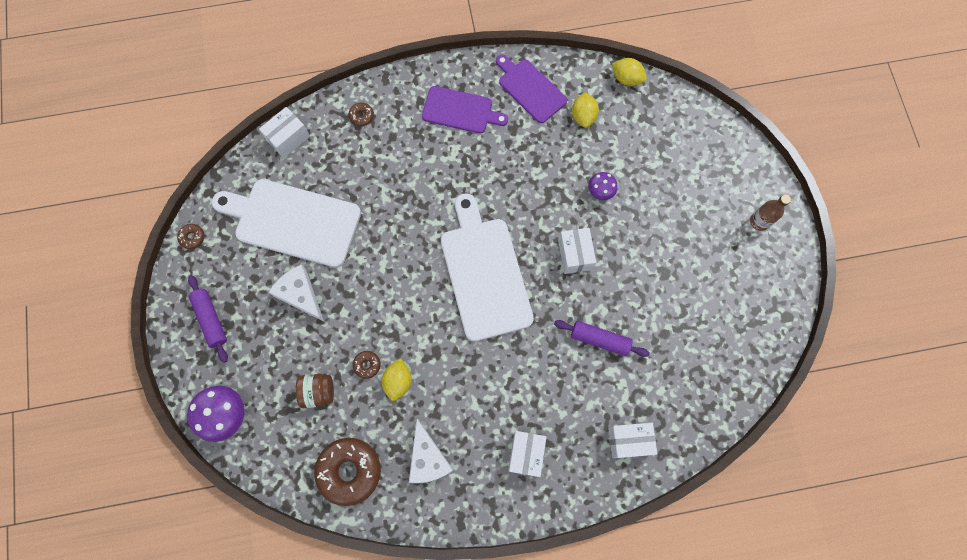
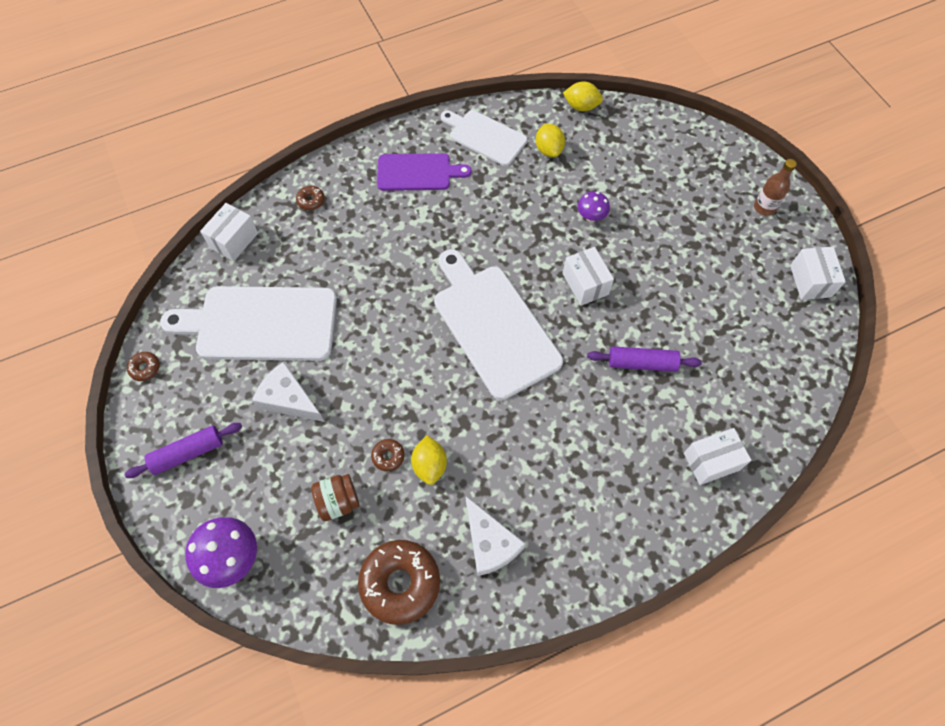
camera: 15 degrees left, 10 degrees down
purple rolling pin [188,275,228,363] -> purple rolling pin turned 75 degrees counterclockwise [124,423,242,478]
purple cutting board [496,55,567,123] -> white cutting board [441,110,528,166]
white box [508,431,546,477] -> white box moved to [790,246,846,300]

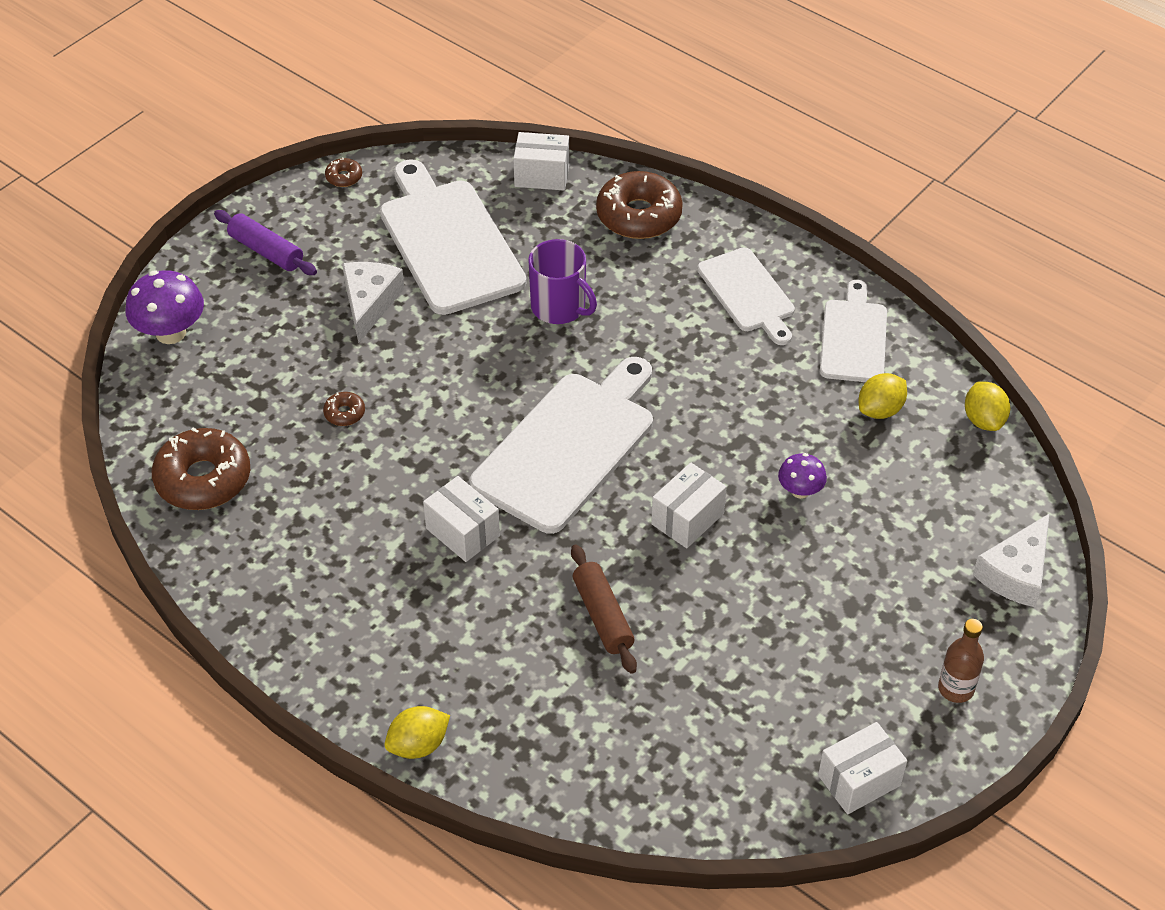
camera: 65 degrees right, 15 degrees down
brown donut [296,186,325,210] -> brown donut [596,171,683,239], size x2.27
brown jar [311,474,359,521] -> none
purple cutting board [377,153,471,191] -> white cutting board [697,248,795,345]
yellow lemon [411,435,447,485] -> yellow lemon moved to [385,706,450,759]
white cheese [466,496,526,576] -> white cheese moved to [973,513,1050,607]
purple rolling pin [587,346,702,372] -> brown rolling pin [571,544,637,674]
white box [684,428,751,485] -> white box moved to [423,476,500,562]
none -> purple mug [528,239,597,324]

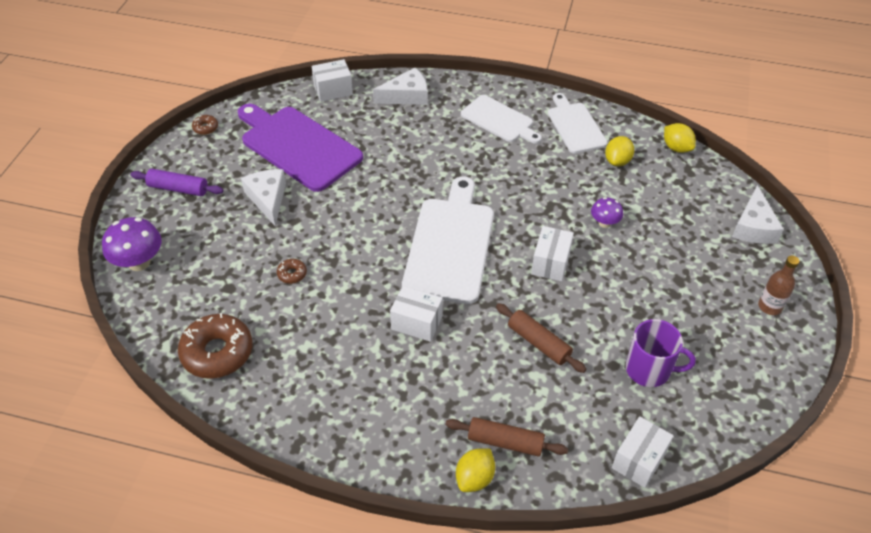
camera: 25 degrees left, 0 degrees up
white cutting board [380,159,527,315] -> purple cutting board [238,104,363,192]
purple mug [528,239,597,324] -> purple mug moved to [626,319,696,387]
brown donut [596,171,683,239] -> white cheese [373,68,428,105]
white box [818,722,907,814] -> white box moved to [612,416,674,488]
none -> brown rolling pin [446,417,568,457]

